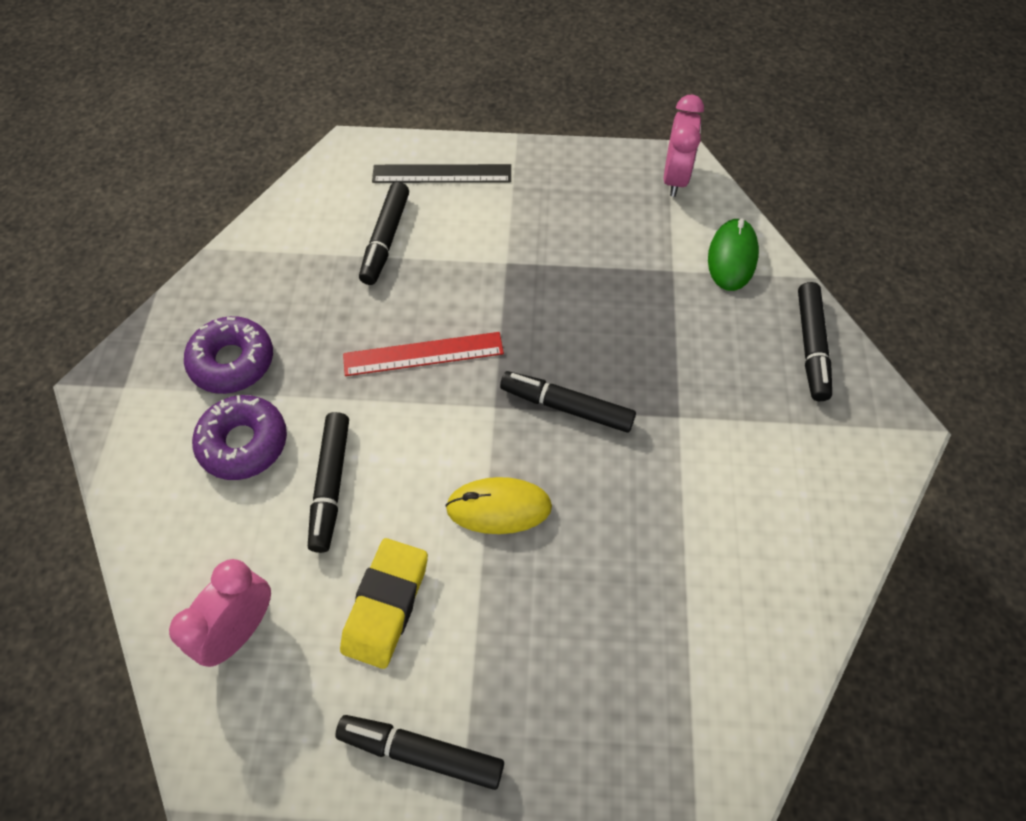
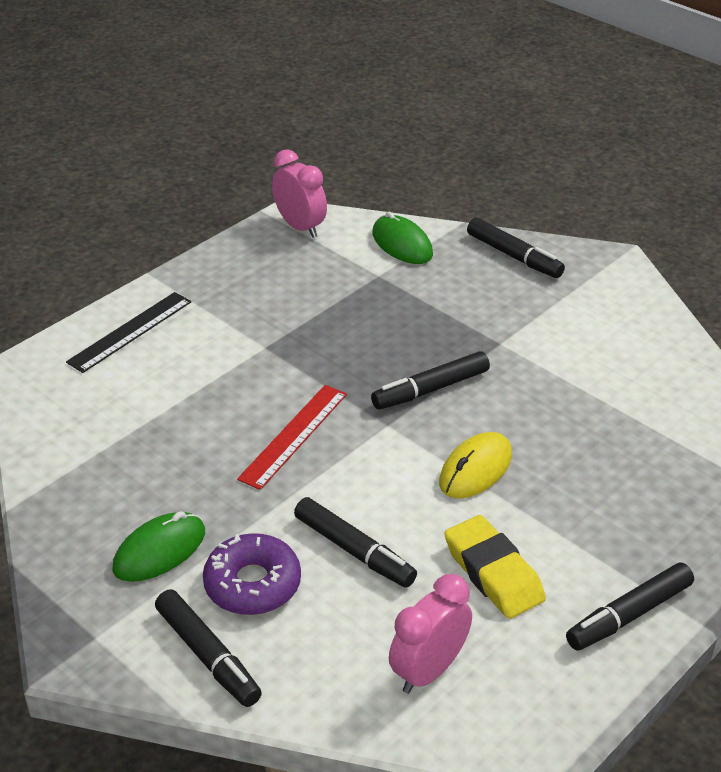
camera: 50 degrees left, 20 degrees down
pink clock [169,559,271,667] -> pink clock turned 60 degrees clockwise [389,574,472,693]
purple donut [184,316,273,394] -> green mouse [112,511,205,582]
black marker [359,182,409,285] -> black marker moved to [155,589,262,707]

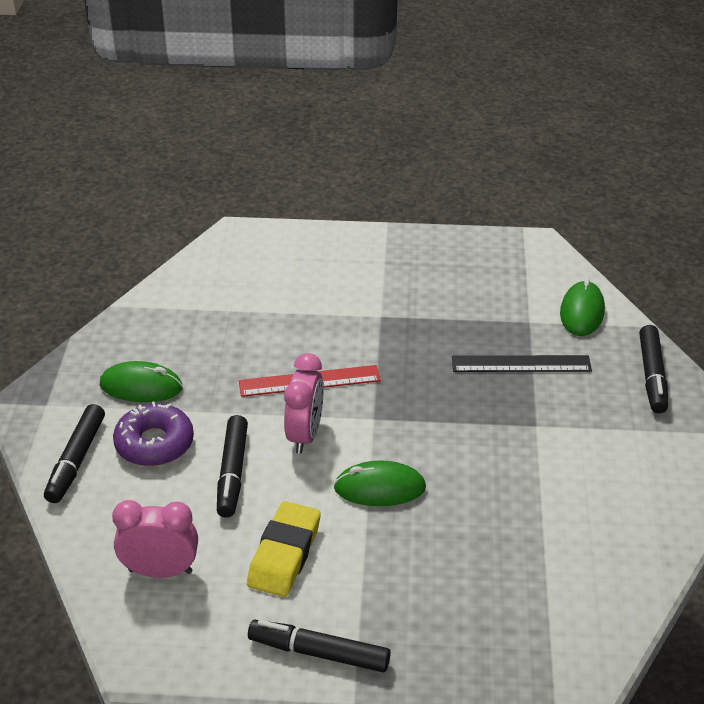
camera: 50 degrees right, 0 degrees up
black ruler [66,292,191,373] -> black ruler moved to [452,355,592,372]
pink clock [272,149,327,238] -> pink clock moved to [284,353,324,454]
black marker [371,351,490,410] -> none
yellow mouse [439,432,512,498] -> green mouse [334,460,426,506]

